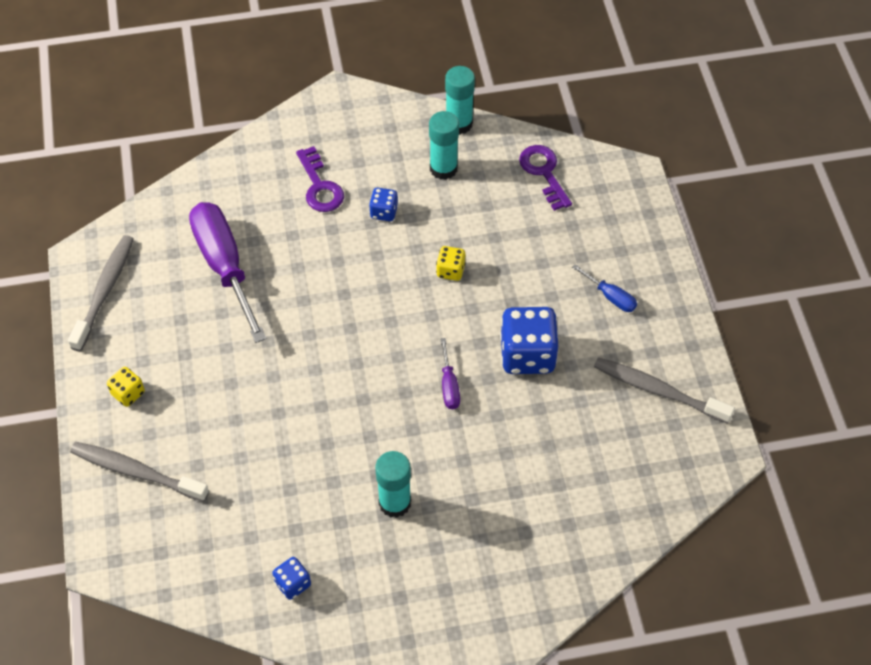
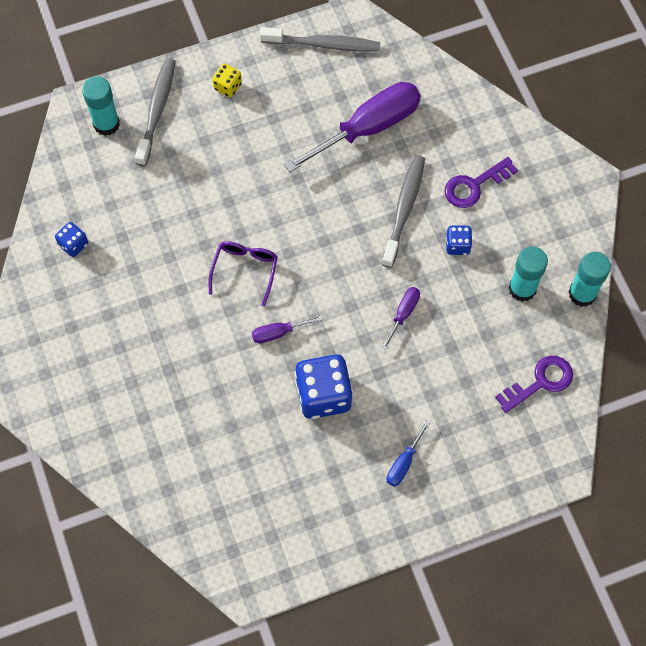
camera: 80 degrees right, 10 degrees up
turquoise glue stick [375,451,411,518] -> turquoise glue stick moved to [82,76,120,136]
yellow dice [436,246,466,281] -> purple screwdriver [381,287,420,351]
grey toothbrush [594,357,735,424] -> grey toothbrush moved to [381,155,425,268]
none -> purple glasses [209,241,278,306]

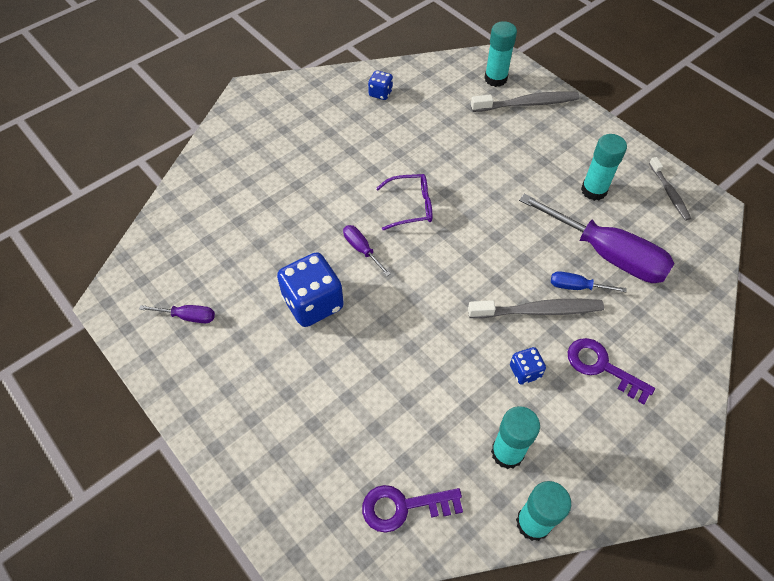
camera: 70 degrees right, 10 degrees down
yellow dice [212,64,242,97] -> none
grey toothbrush [260,27,380,52] -> grey toothbrush [649,157,691,221], size x0.64
purple screwdriver [381,287,420,351] -> purple screwdriver moved to [139,305,215,323]
blue screwdriver [386,420,430,487] -> blue screwdriver moved to [551,271,627,292]
purple key [495,356,573,413] -> purple key turned 135 degrees clockwise [362,485,463,533]
none -> turquoise glue stick [581,134,627,201]

